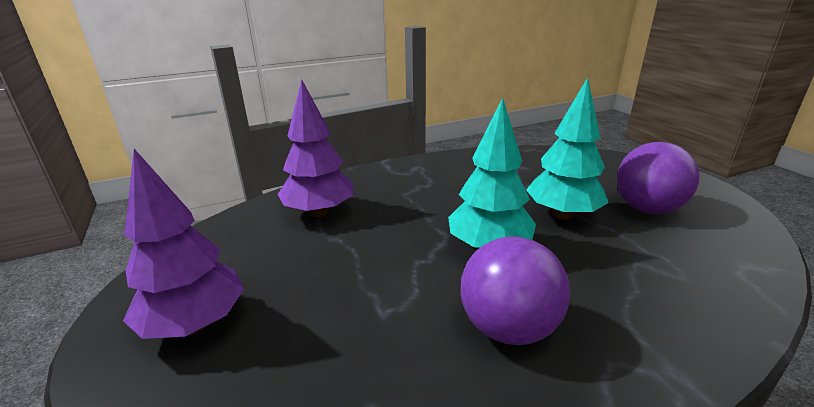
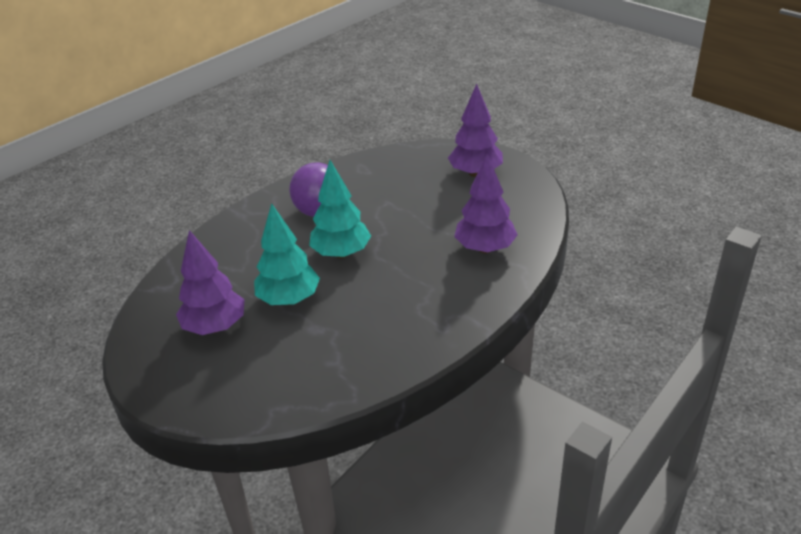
camera: 160 degrees right, 10 degrees up
purple ball [617,142,700,214] -> purple tree [176,230,245,335]

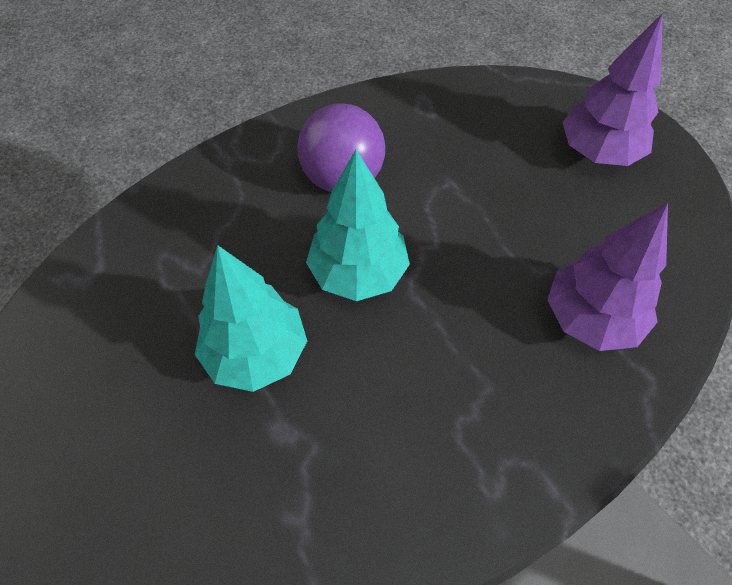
camera: 10 degrees right, 20 degrees up
purple tree [176,230,245,335] -> none

